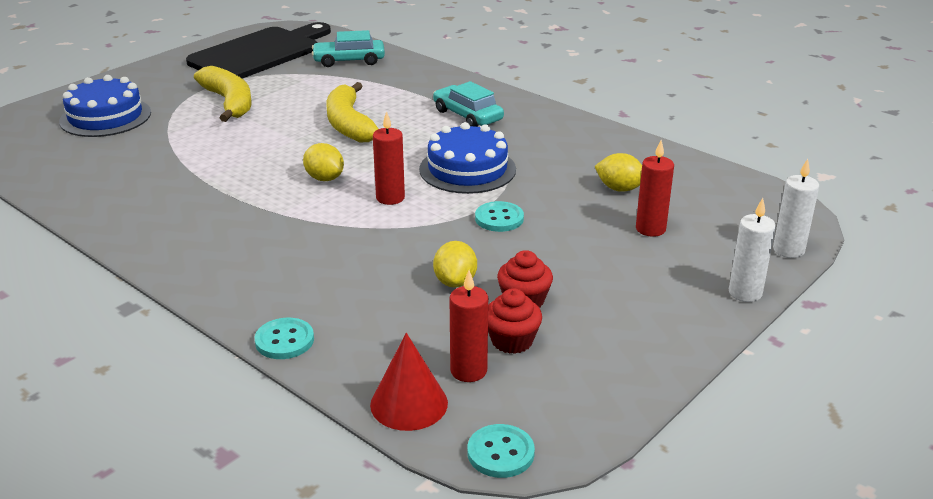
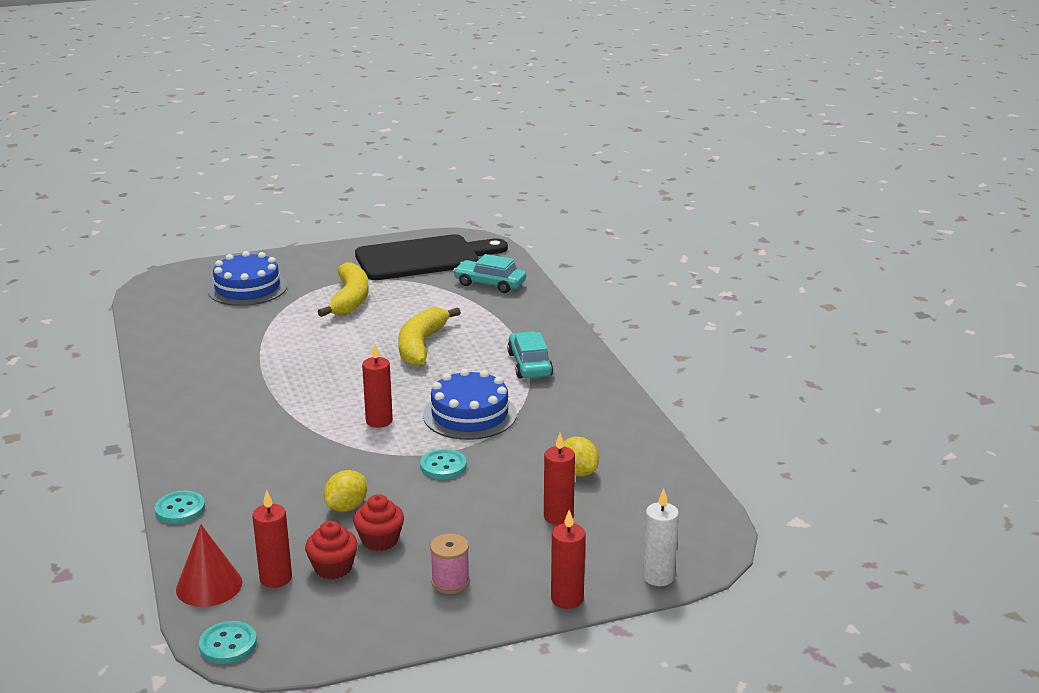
camera: 30 degrees right, 5 degrees down
yellow lemon [303,143,344,181] -> none
white candle [729,198,776,302] -> red candle [551,510,586,609]
none -> pink spool [430,534,470,594]

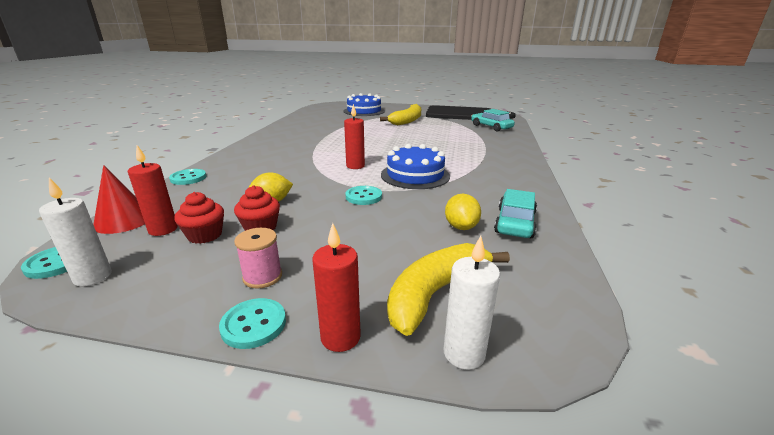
camera: 30 degrees right, 0 degrees up
yellow banana [398,307,461,366] -> yellow banana moved to [387,243,510,336]
turquoise car [507,331,553,378] -> turquoise car moved to [494,189,537,238]
red candle [544,433,575,525] -> none
none -> white candle [39,177,112,286]
none -> turquoise button [219,298,286,349]

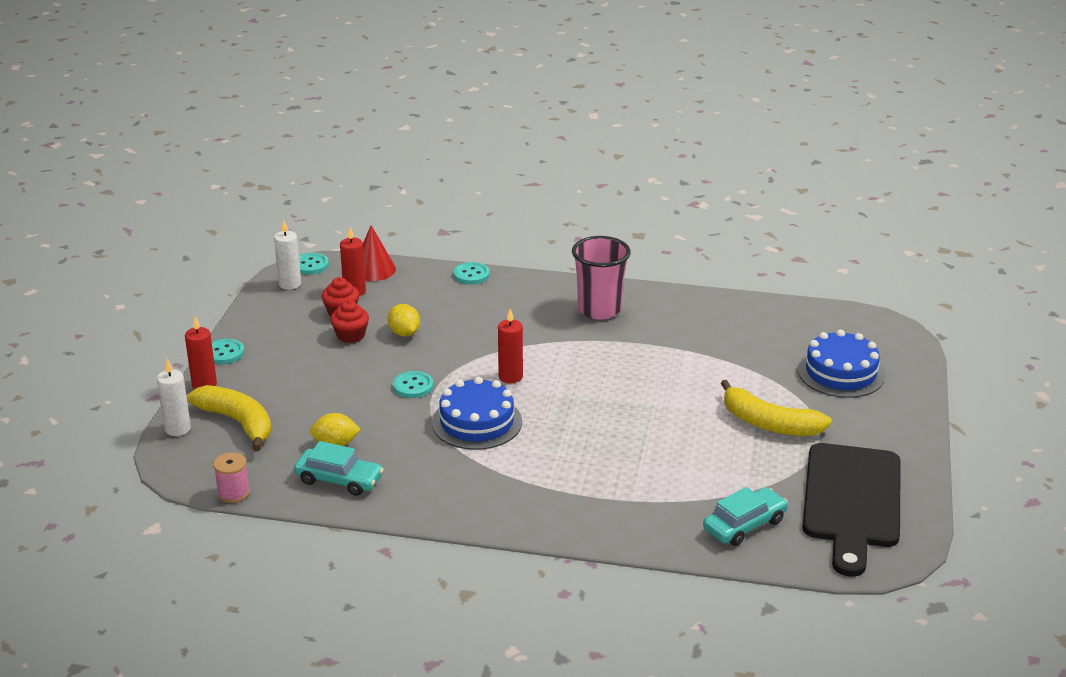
camera: 90 degrees right, 5 degrees up
pink spool [234,228,282,289] -> pink spool moved to [213,452,250,503]
none -> pink cup [572,236,631,320]

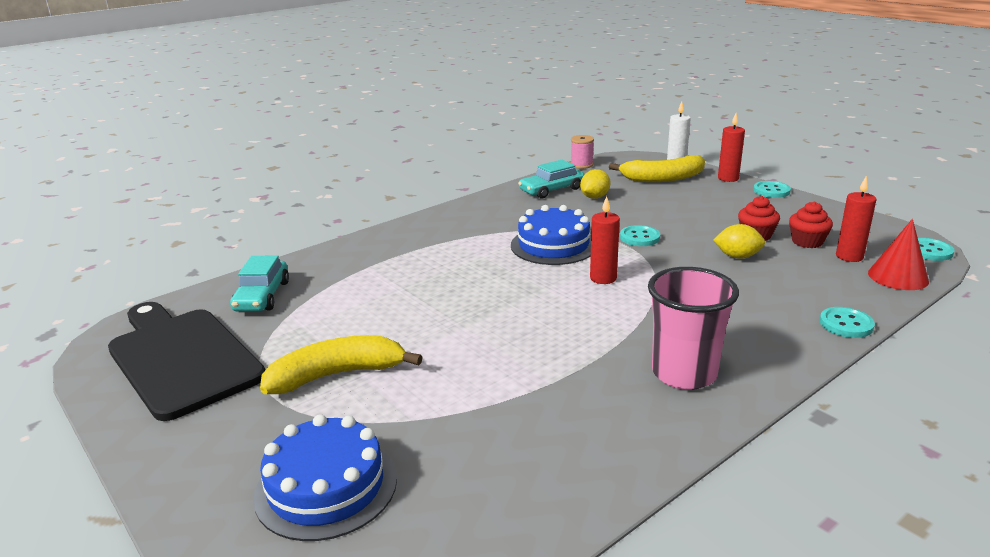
camera: 130 degrees right, 5 degrees down
white candle [274,220,301,290] -> none

